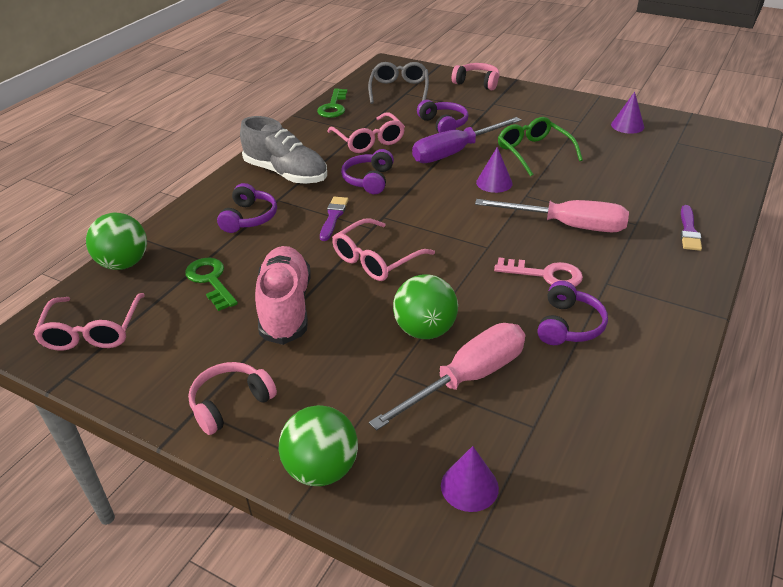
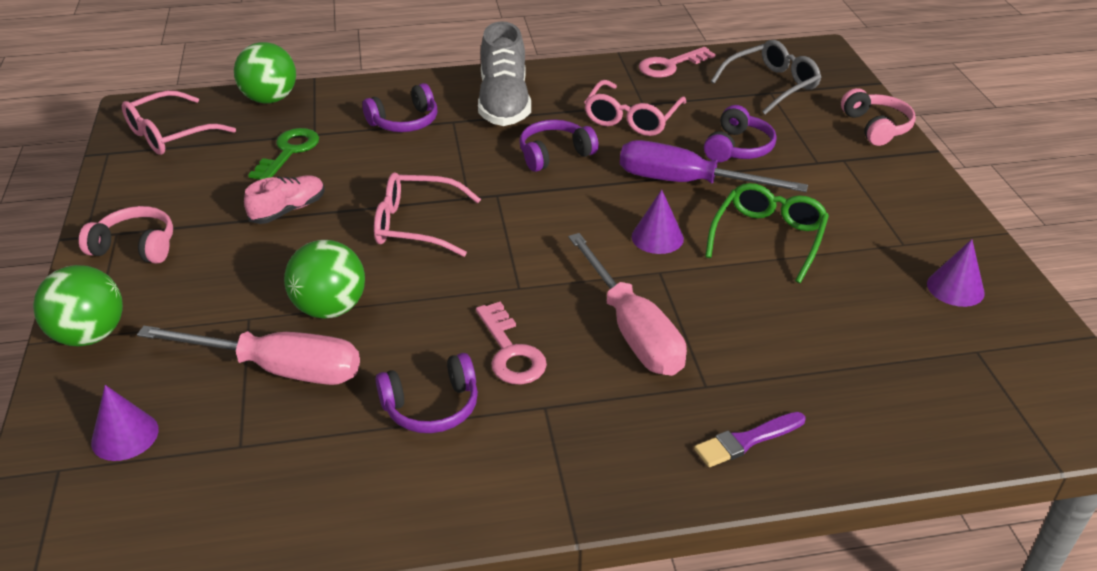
camera: 50 degrees right, 0 degrees up
pink shoe [255,246,310,345] -> pink shoe [244,176,325,224], size x0.57
green key [317,88,347,118] -> pink key [639,47,715,78]
purple brush [320,197,349,241] -> none

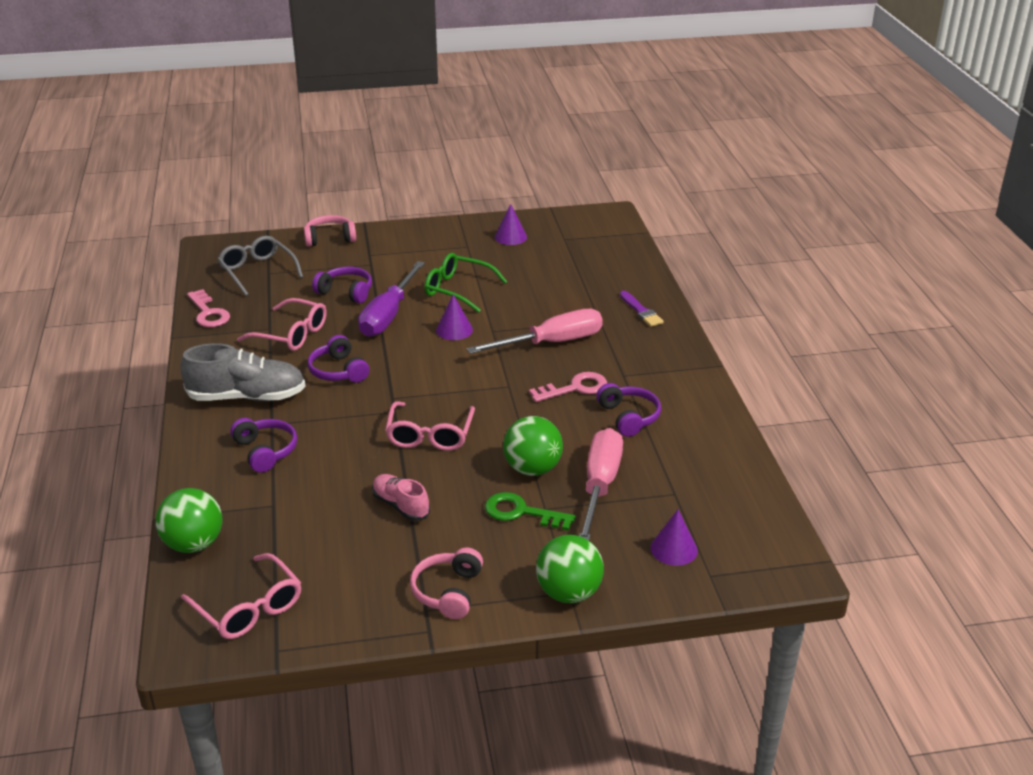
camera: 90 degrees left, 5 degrees down
green key [248,128,319,180] -> green key moved to [485,492,576,531]

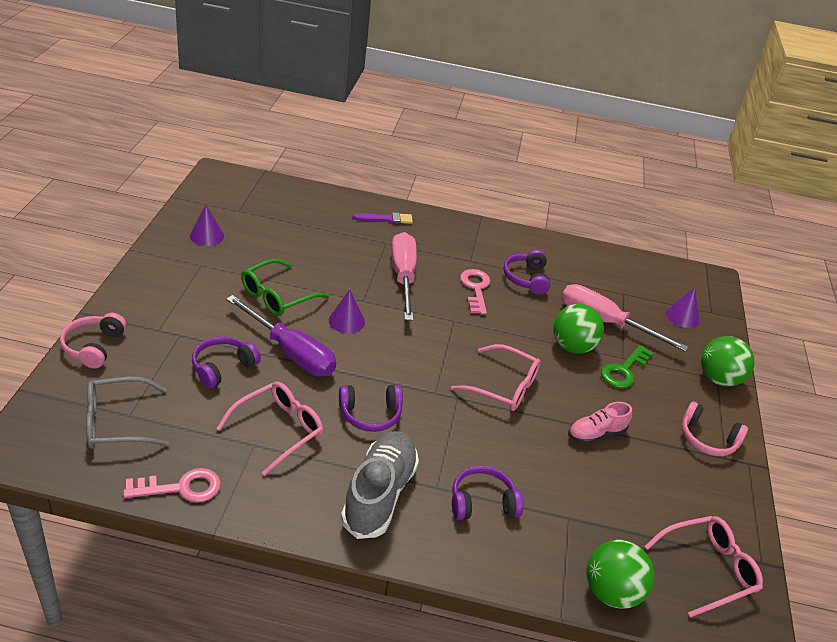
camera: 75 degrees left, 5 degrees up
purple headphones [596,383,661,437] -> purple headphones turned 90 degrees counterclockwise [503,249,550,295]

